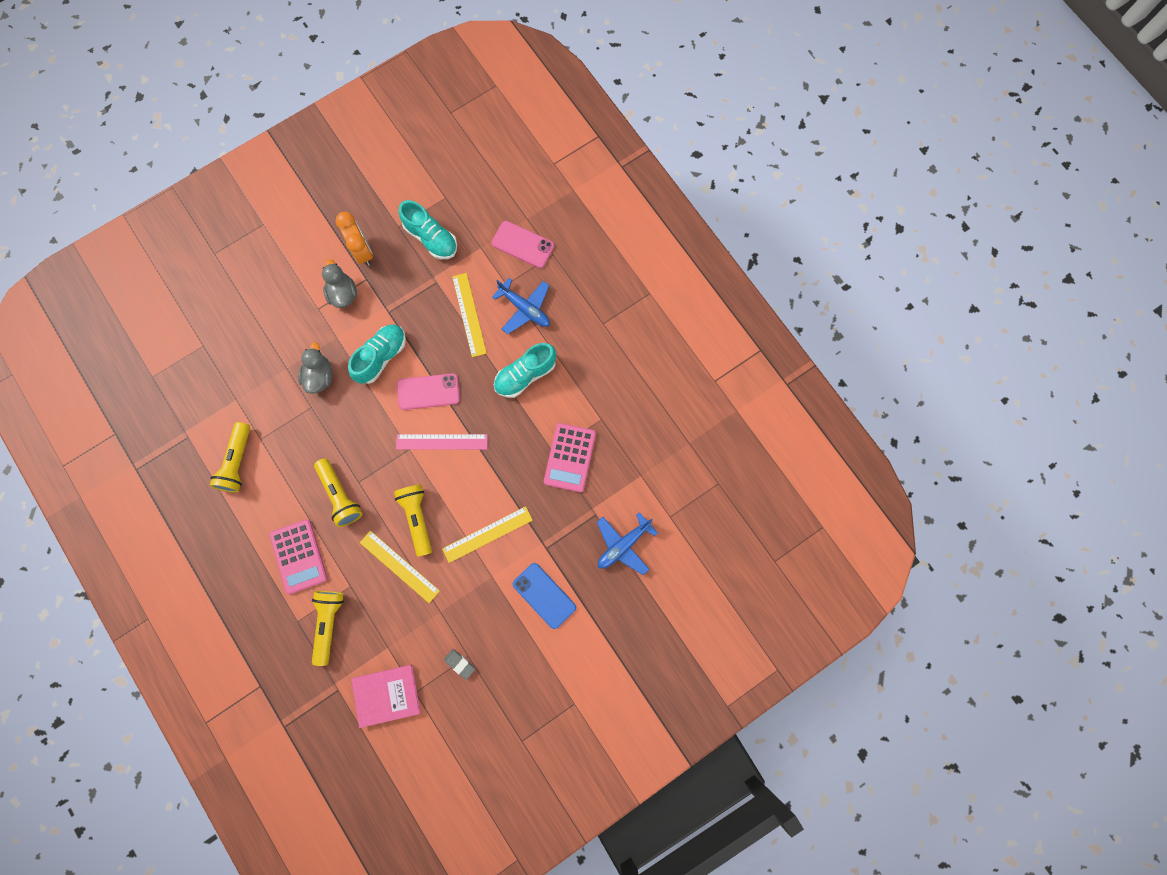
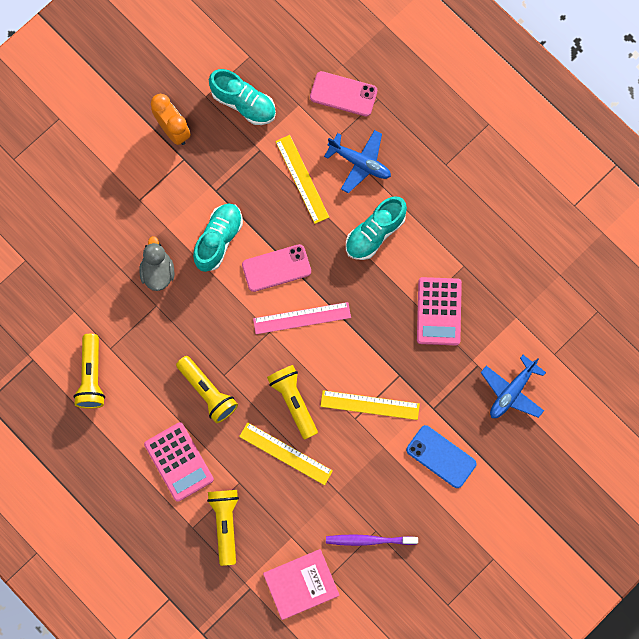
camera: 10 degrees left, 0 degrees up
grey duck [322,259,357,308] -> none
yellow ruler [442,506,533,563] -> yellow ruler turned 45 degrees clockwise [320,390,420,420]
grey eraser [444,649,475,680] -> purple toothbrush [326,534,418,546]

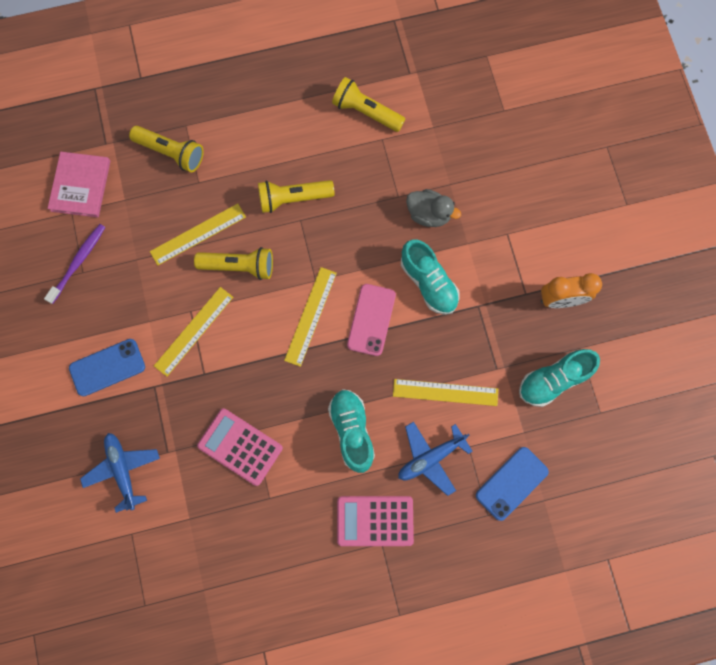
camera: 120 degrees right, 0 degrees up
pink calculator [144,422,214,502] -> pink calculator moved to [337,496,414,546]
pink ruler [253,302,351,334] -> yellow ruler [284,267,337,367]
pink phone [310,71,377,116] -> blue phone [476,447,549,521]

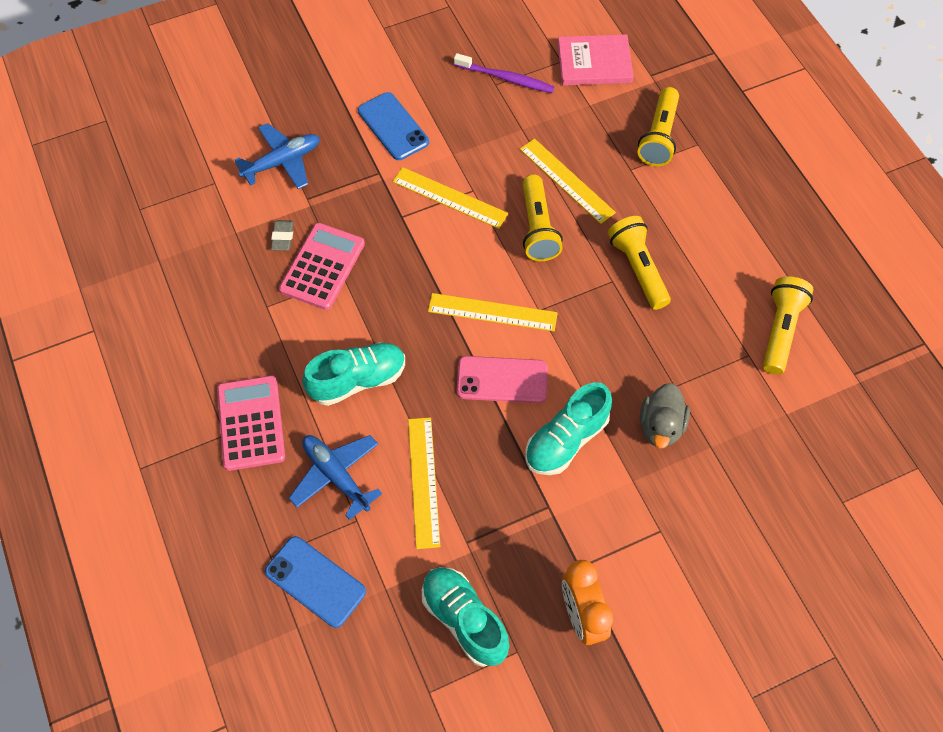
camera: 80 degrees right, 15 degrees down
none -> grey eraser [271,220,294,251]

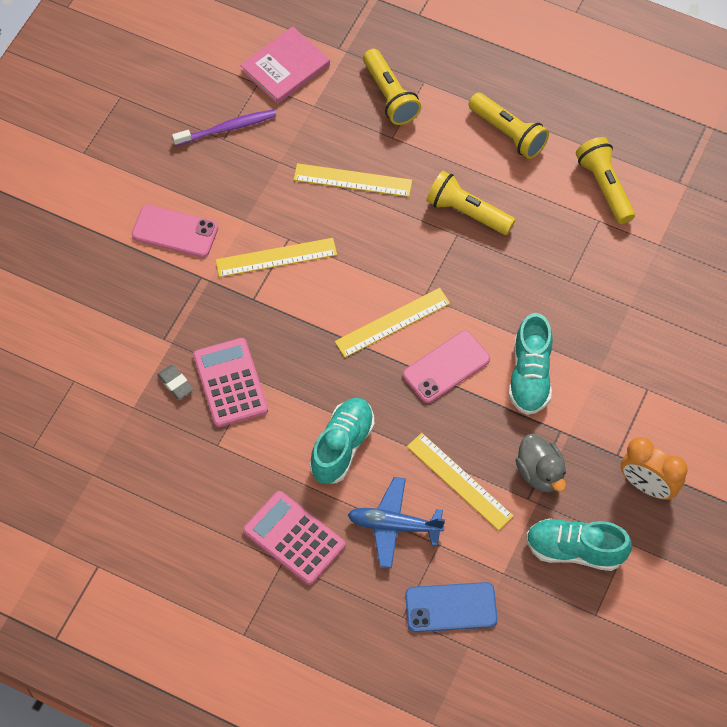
camera: 40 degrees left, 0 degrees up
blue plane [235,123,320,189] -> none
blue phone [358,92,429,160] -> pink phone [132,205,218,257]
yellow flashlight [522,174,563,261] -> yellow flashlight moved to [469,93,549,159]
grey duck [640,383,690,448] -> grey duck moved to [515,434,566,492]

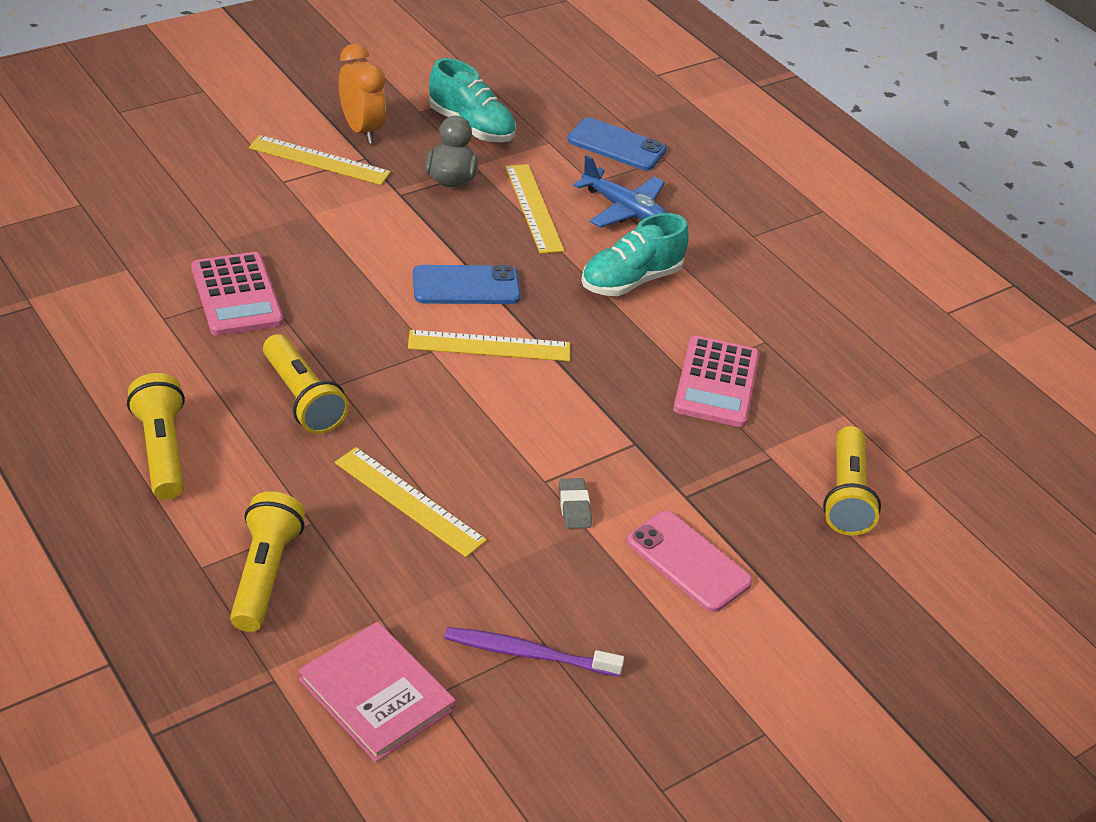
camera: 155 degrees left, 20 degrees down
grey eraser [157,365,194,399] -> grey eraser moved to [559,478,592,529]
yellow ruler [216,238,337,277] -> yellow ruler moved to [249,135,391,185]
pink book [240,26,330,104] -> pink book turned 60 degrees clockwise [299,622,456,762]
pink calculator [243,491,345,585] -> pink calculator moved to [191,252,283,336]
pink phone [403,331,490,403] -> blue phone [413,265,521,304]
turquoise shoe [509,313,553,415] -> none
yellow flashlight [576,137,635,224] -> yellow flashlight moved to [823,426,881,536]

